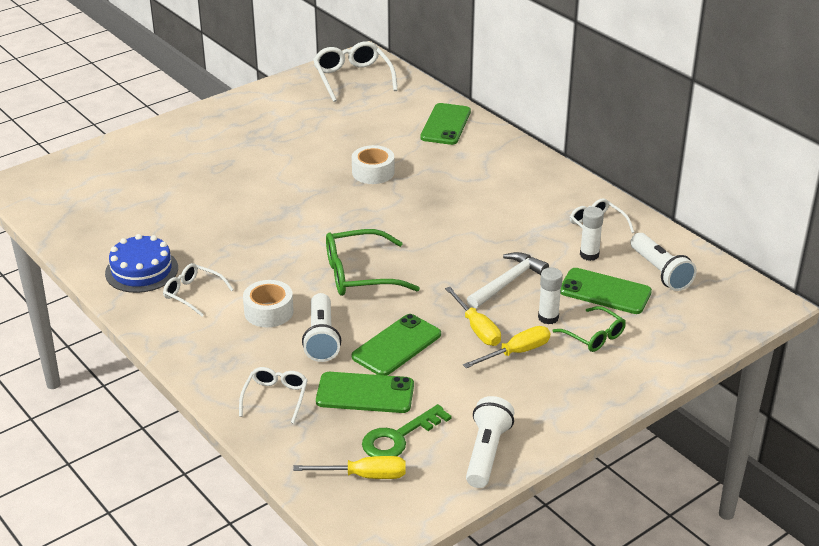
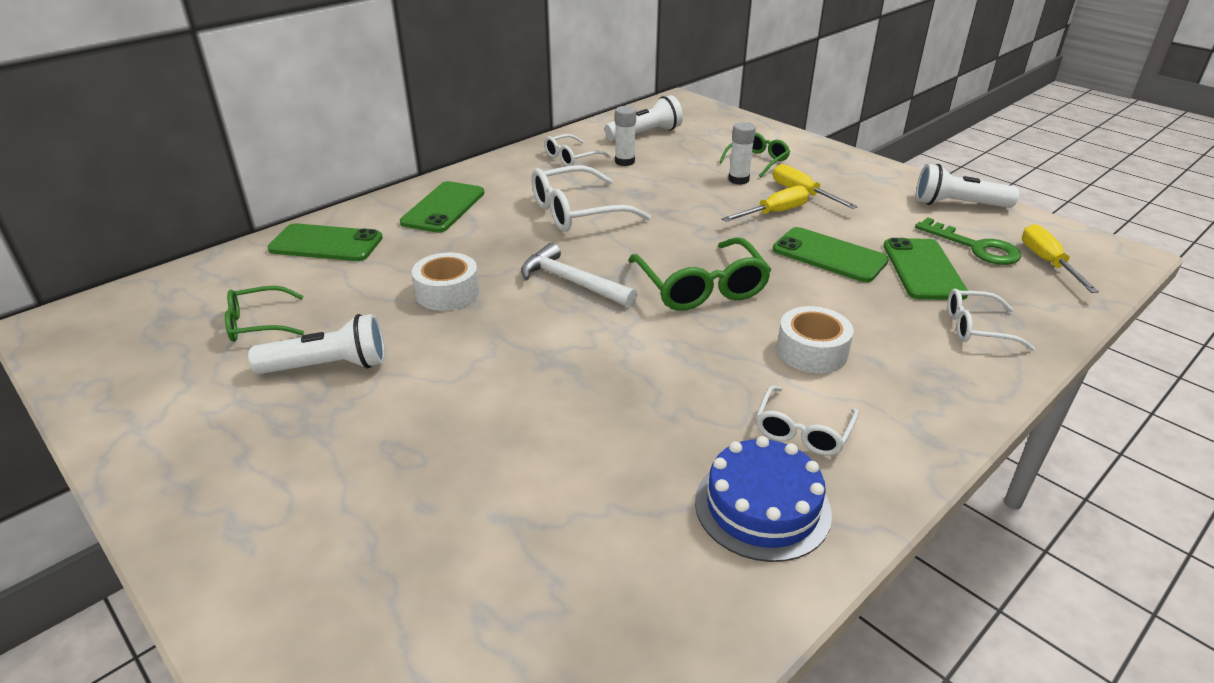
camera: 95 degrees left, 0 degrees up
white flashlight [302,293,341,362] -> white flashlight moved to [248,314,385,374]
white glasses [313,41,398,102] -> white glasses moved to [531,165,651,232]
white hammer [467,252,549,309] -> white hammer moved to [521,243,637,307]
green phone [560,268,652,314] -> green phone moved to [400,181,485,233]
none -> green glasses [225,286,304,342]

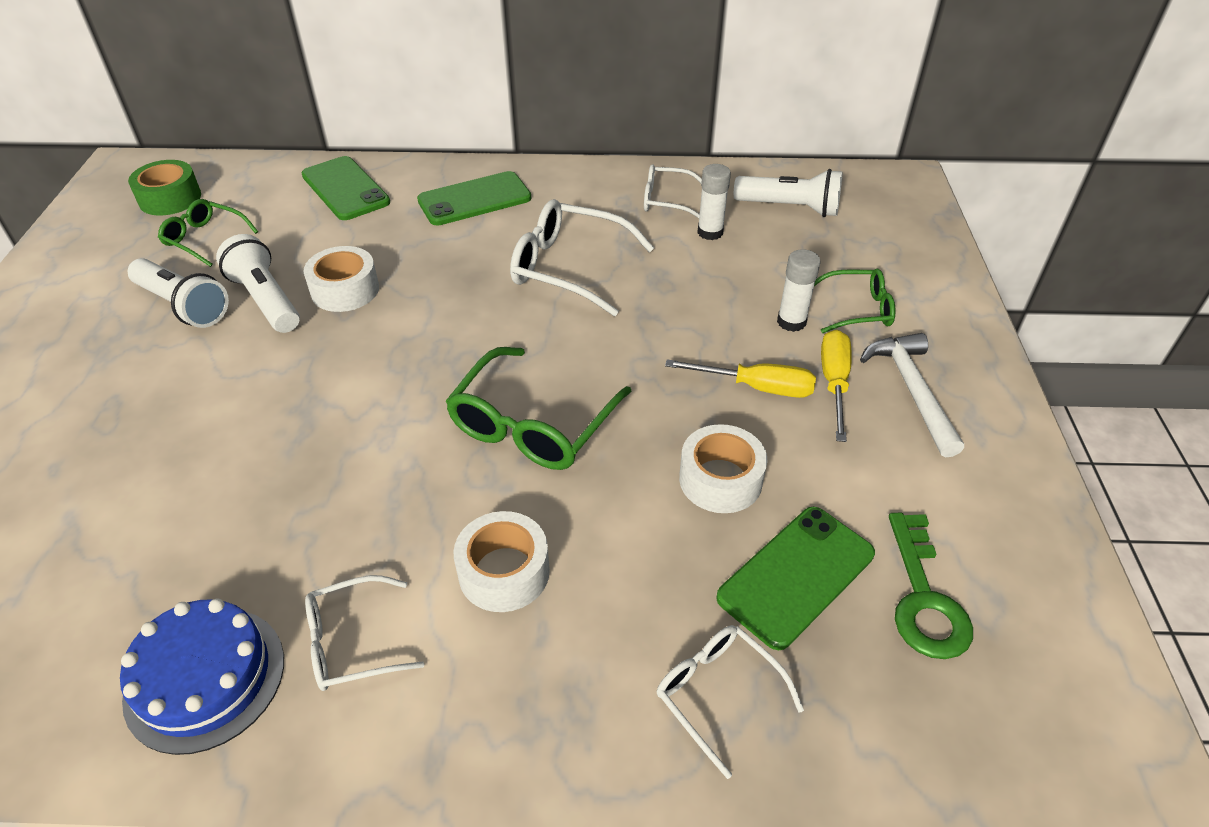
camera: 45 degrees right, 10 degrees up
white hammer [521,243,637,307] -> white hammer moved to [860,333,964,457]
green phone [773,227,889,282] -> white tape [679,424,768,513]
white flashlight [916,164,1019,208] -> white flashlight moved to [216,234,300,333]
yellow screwdriver [1022,224,1099,293] -> none
none -> green tape [128,160,201,215]

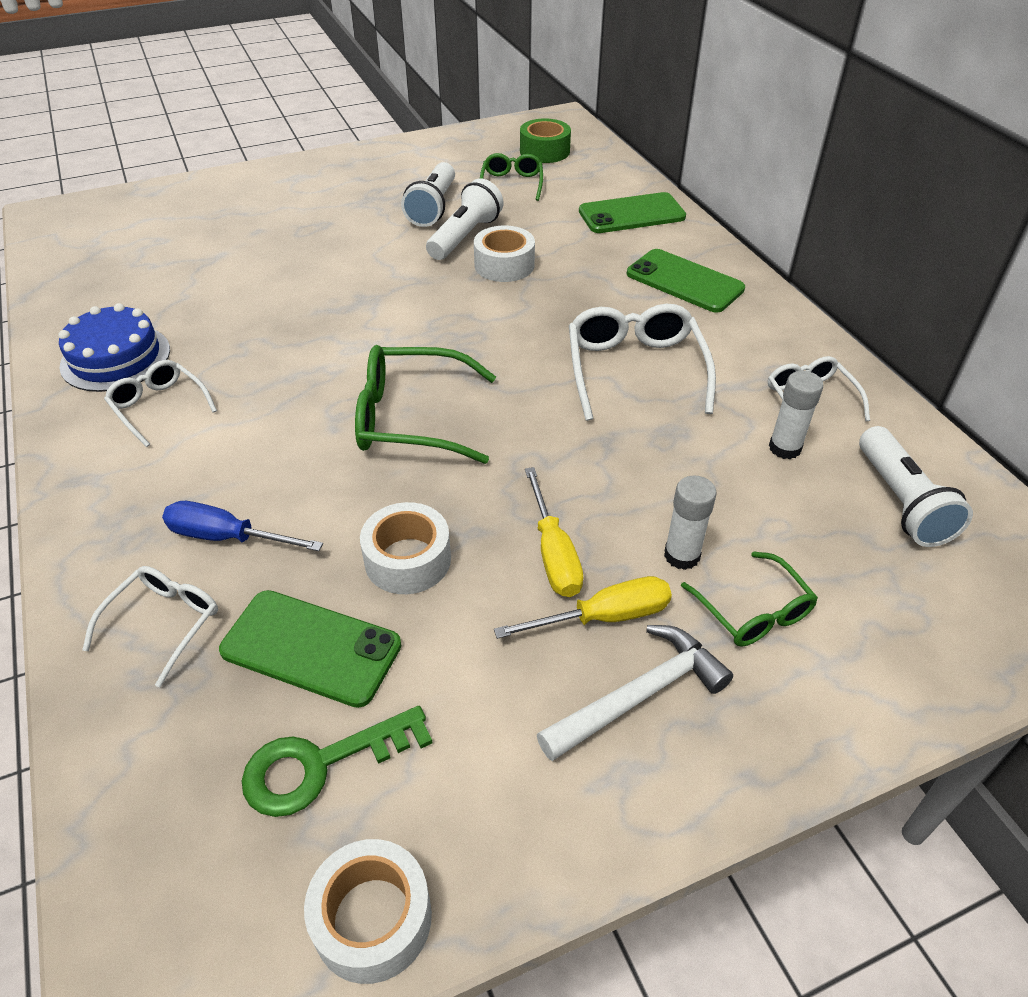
camera: 65 degrees right, 0 degrees up
green phone [302,156,390,220] -> green phone turned 45 degrees clockwise [579,192,686,233]
white tape [453,511,550,612] -> white tape moved to [304,839,432,984]
none -> blue screwdriver [162,501,323,551]

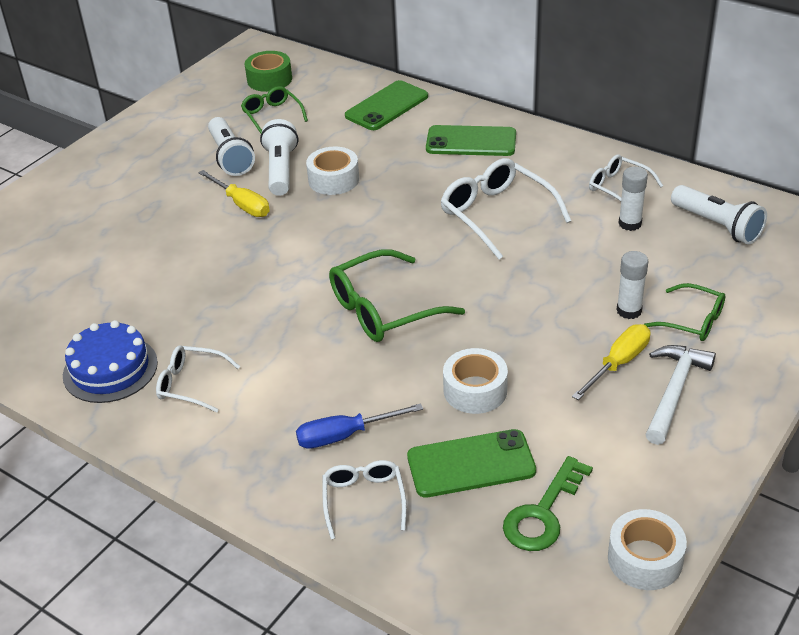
camera: 30 degrees left, 5 degrees down
yellow screwdriver [525,467,583,597] -> yellow screwdriver moved to [199,170,270,217]

